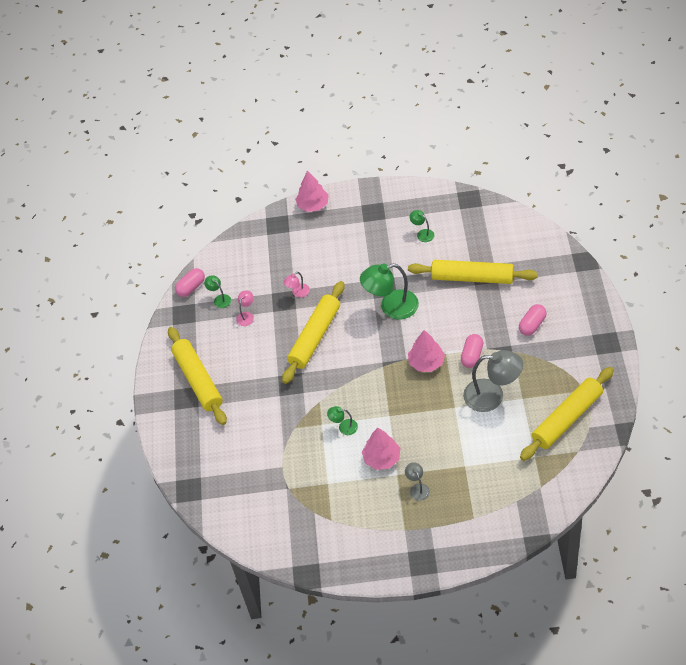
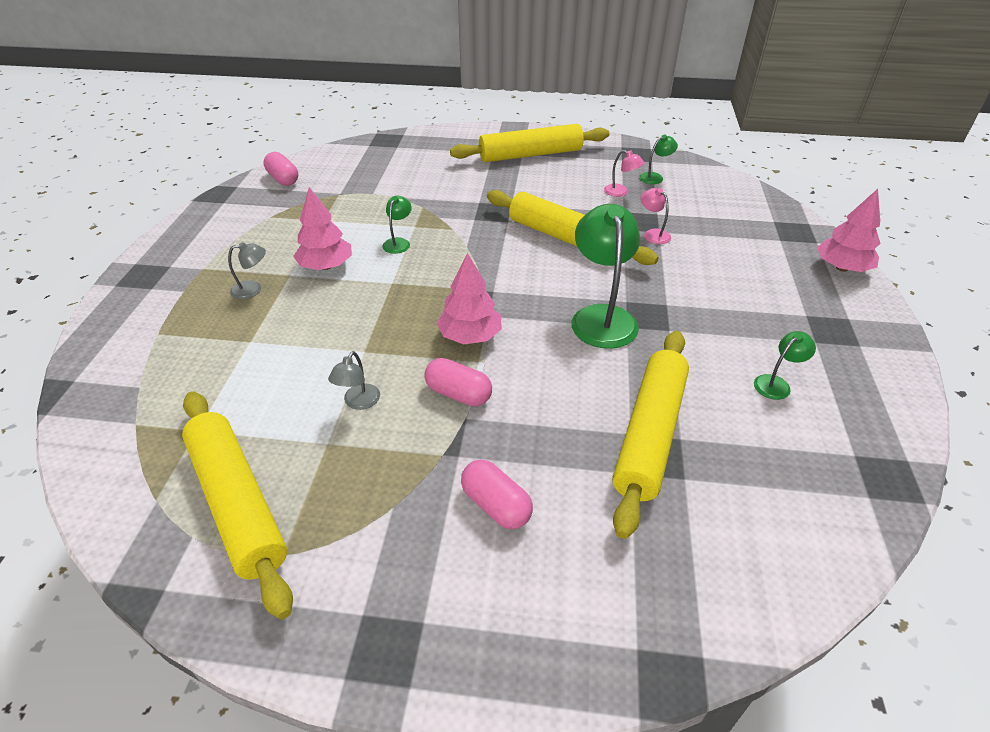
camera: 95 degrees right, 10 degrees down
pink capsule [175,268,205,297] -> pink capsule moved to [263,152,298,186]
grey lamp [463,350,523,412] -> grey lamp [328,351,380,410], size x0.48

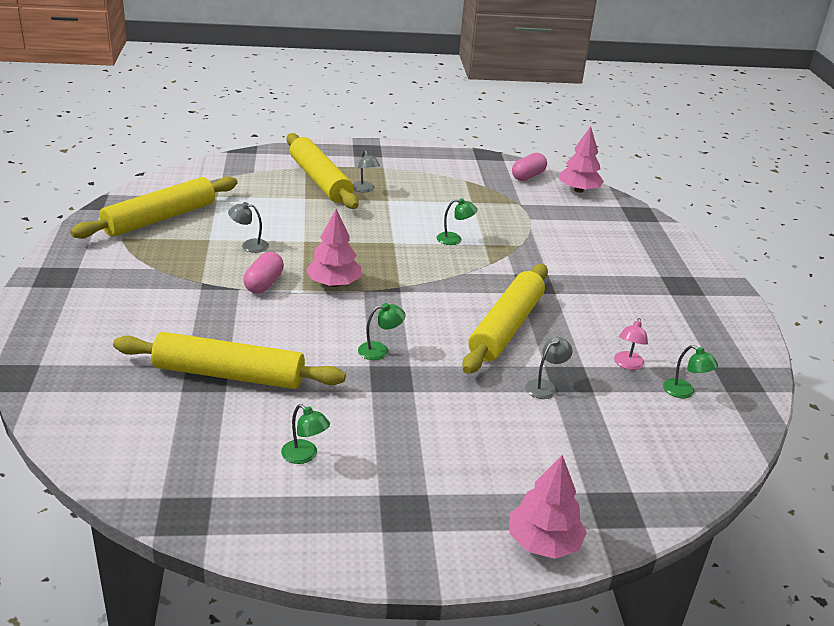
camera: 75 degrees right, 10 degrees down
pink tree [293,187,352,270] -> pink tree moved to [559,126,604,193]
yellow rolling pin [450,124,609,162] -> yellow rolling pin moved to [287,133,359,209]
pink capsule [461,459,533,529] -> none
green lamp [571,204,640,349] -> green lamp [358,303,406,360], size x0.48
pink lamp [641,188,671,244] -> grey lamp [525,337,573,399]

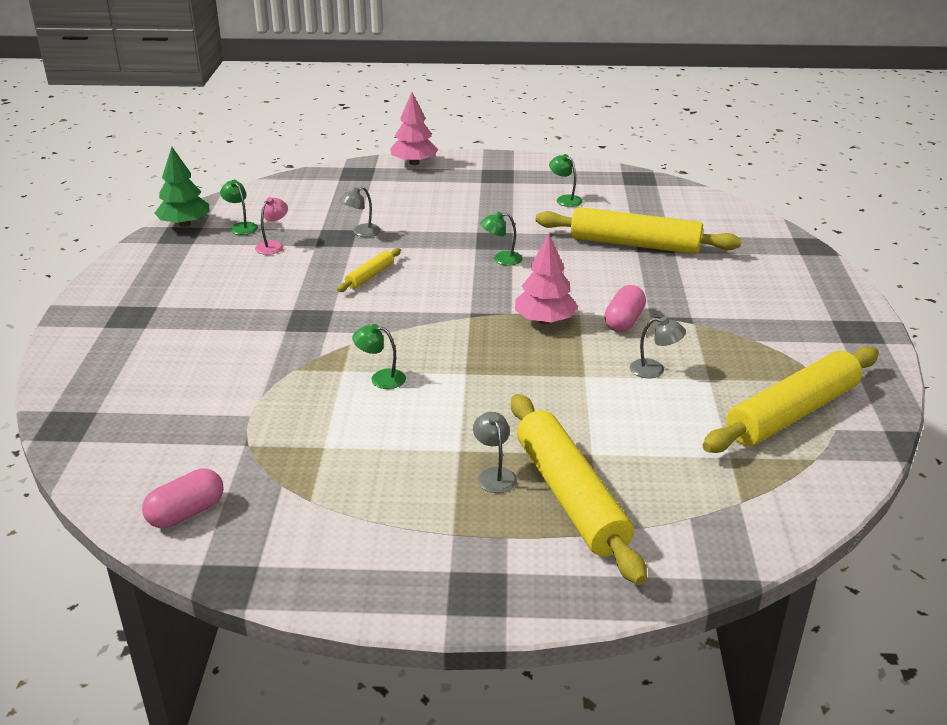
camera: 170 degrees left, 0 degrees up
yellow rolling pin [462,264,548,374] -> yellow rolling pin [337,248,401,292], size x0.46
pink tree [559,126,604,193] -> none
none -> green tree [154,147,209,227]

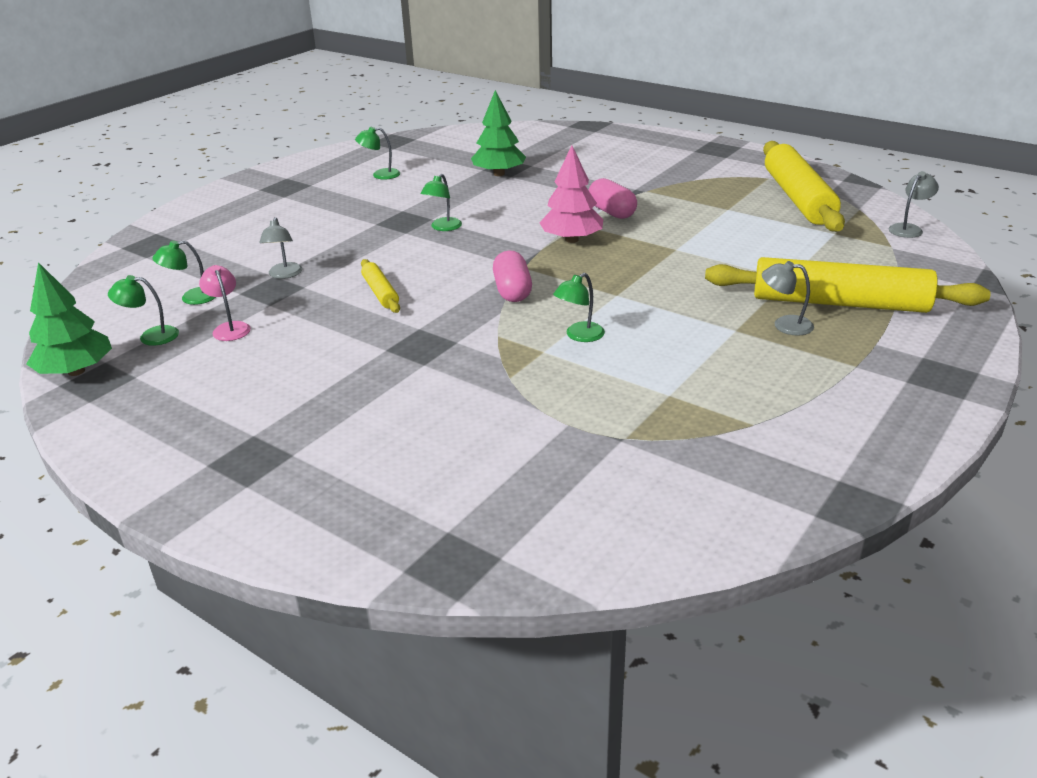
camera: 55 degrees left, 0 degrees up
pink capsule [142,468,224,528] -> pink capsule moved to [493,250,532,302]
pink tree [390,92,438,165] -> none
yellow rolling pin [536,207,741,254] -> green tree [471,90,526,176]
grey lamp [630,317,686,378] -> grey lamp moved to [889,171,939,238]
none -> green lamp [152,240,216,305]

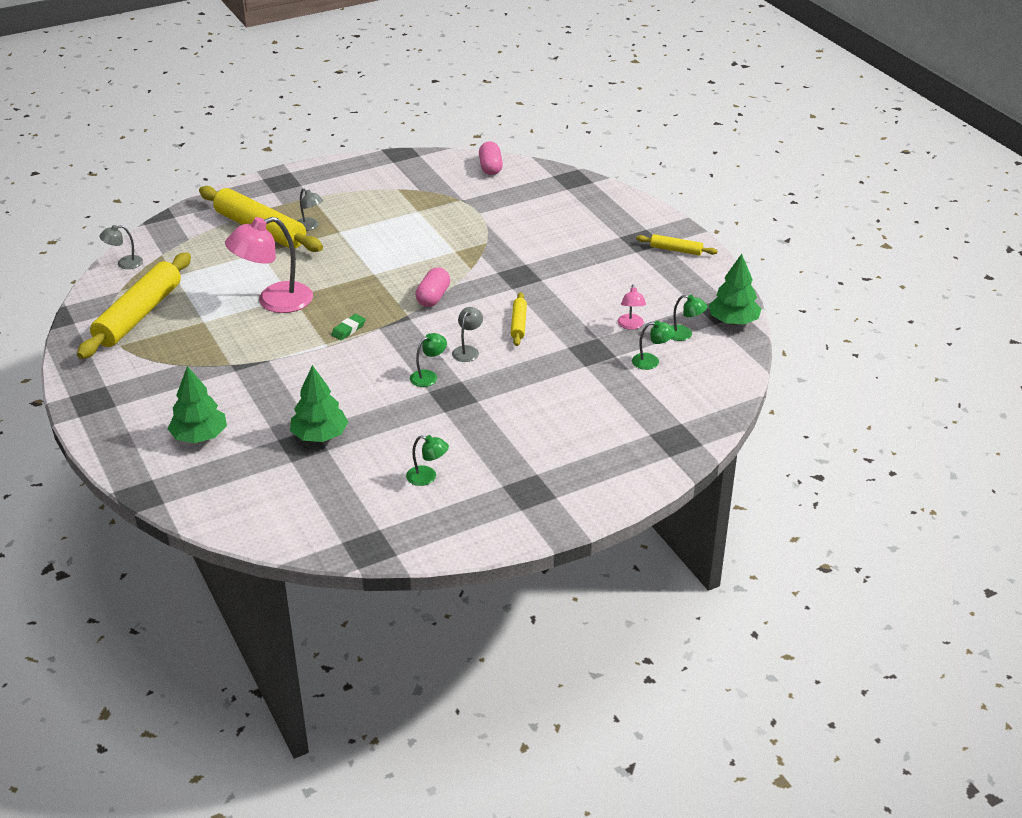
camera: 155 degrees left, 5 degrees up
grey lamp [259,217,302,279] -> grey lamp moved to [452,307,483,362]
pink tree [539,145,604,243] -> green eraser [331,314,366,340]
green lamp [553,273,605,342] -> none
pink capsule [588,178,637,219] -> pink capsule moved to [479,141,503,175]
none -> green tree [168,366,227,443]
none -> pink lamp [225,217,313,313]
none -> yellow rolling pin [636,234,718,256]

